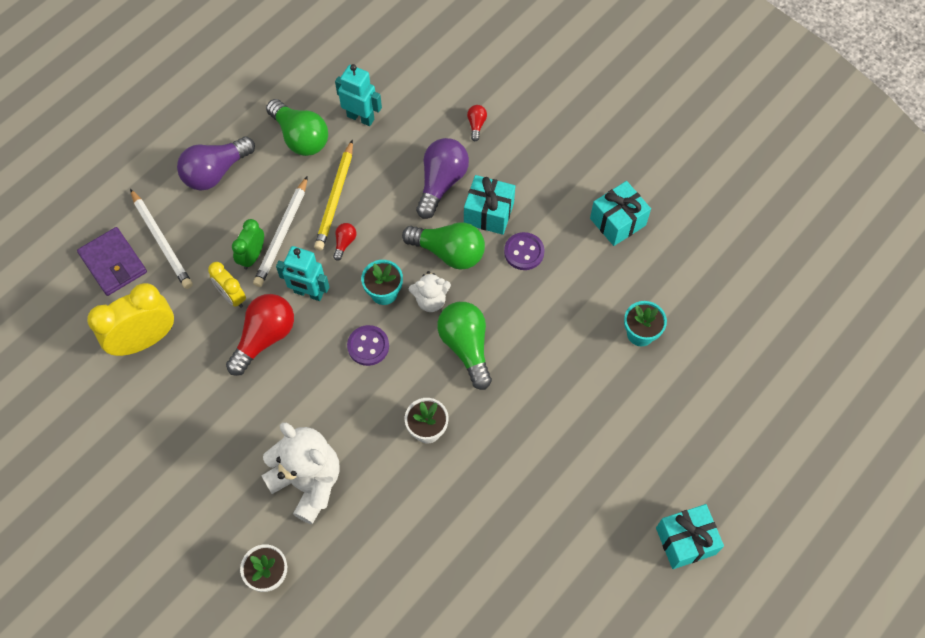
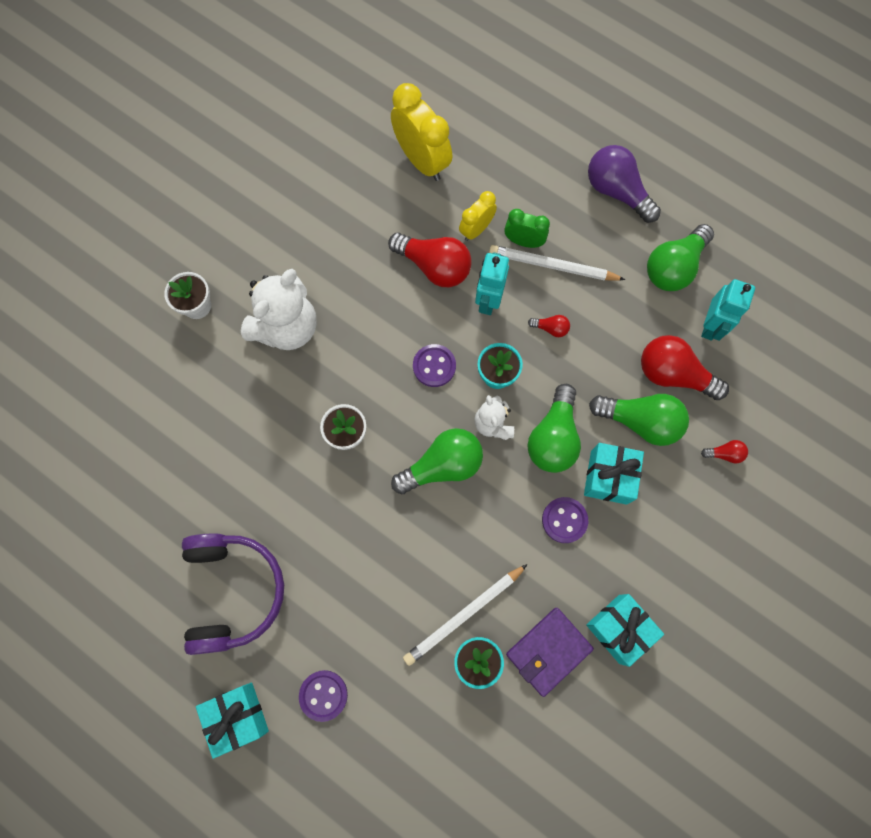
camera: 85 degrees right, 10 degrees up
purple wallet [77,227,147,296] -> purple wallet moved to [506,608,594,697]
white pencil [130,189,193,289] -> white pencil moved to [403,564,528,666]
yellow pencil [314,140,353,251] -> none
purple light bulb [416,138,469,219] -> green light bulb [589,394,689,446]
none -> purple headphones [182,534,284,655]
none -> purple button [299,670,348,722]
none -> red light bulb [641,335,729,400]

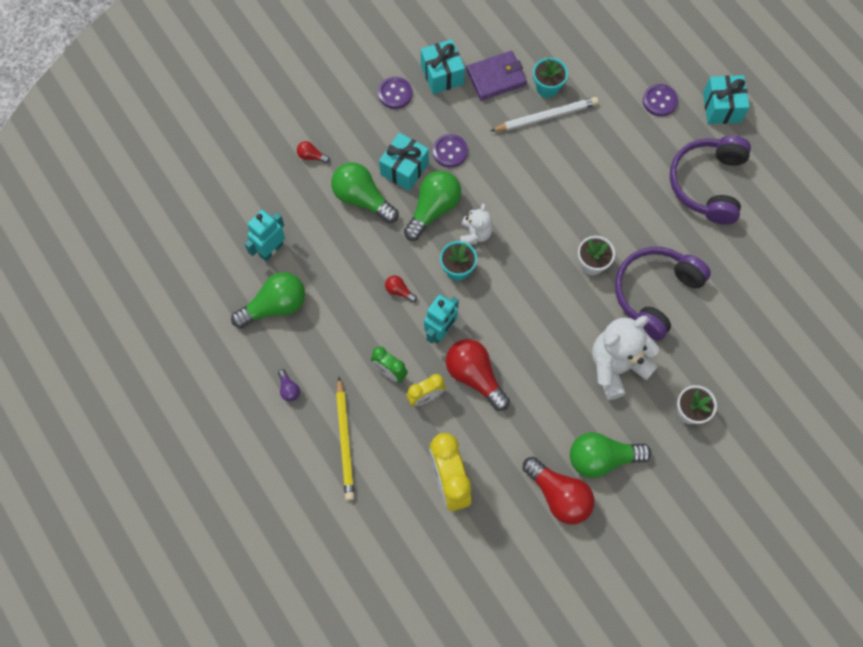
camera: 160 degrees left, 5 degrees down
green light bulb [391,428,483,494] -> green light bulb moved to [570,432,651,478]
purple button [413,344,456,387] -> purple button moved to [378,77,412,109]
white pencil [489,245,626,281] -> none
purple light bulb [588,145,661,223] -> purple light bulb [278,369,300,402], size x0.45
red light bulb [641,335,729,400] -> red light bulb moved to [523,457,595,525]
none -> yellow pencil [336,377,355,501]
none -> purple headphones [615,247,711,341]

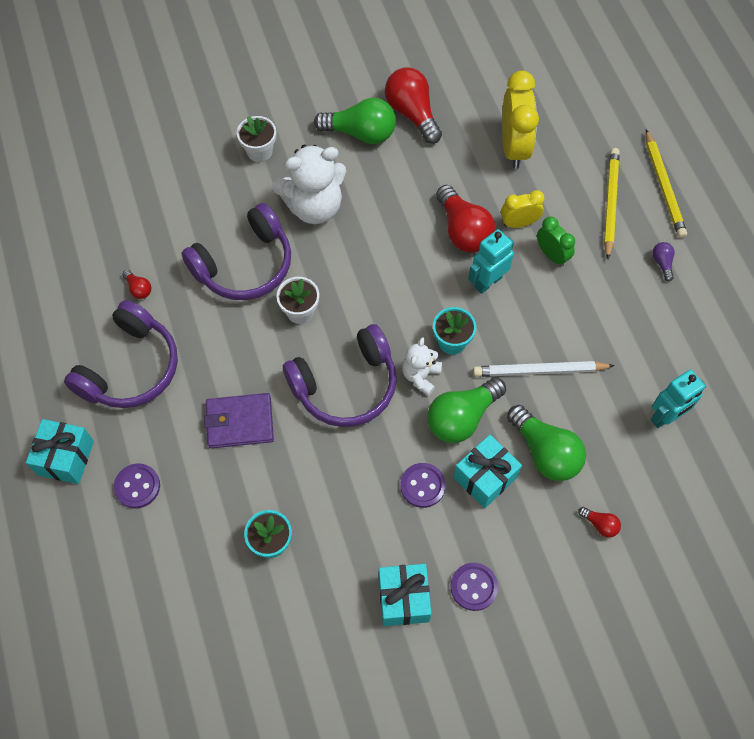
camera: 165 degrees left, 5 degrees down
green light bulb [231,272,305,328] -> none
red light bulb [385,276,417,303] -> red light bulb moved to [122,270,151,299]
purple wallet [466,51,527,101] -> purple wallet moved to [204,393,274,448]
white pencil [490,97,599,131] -> white pencil moved to [473,361,615,377]
none -> purple headphones [283,324,397,427]
none -> yellow pencil [646,129,687,238]

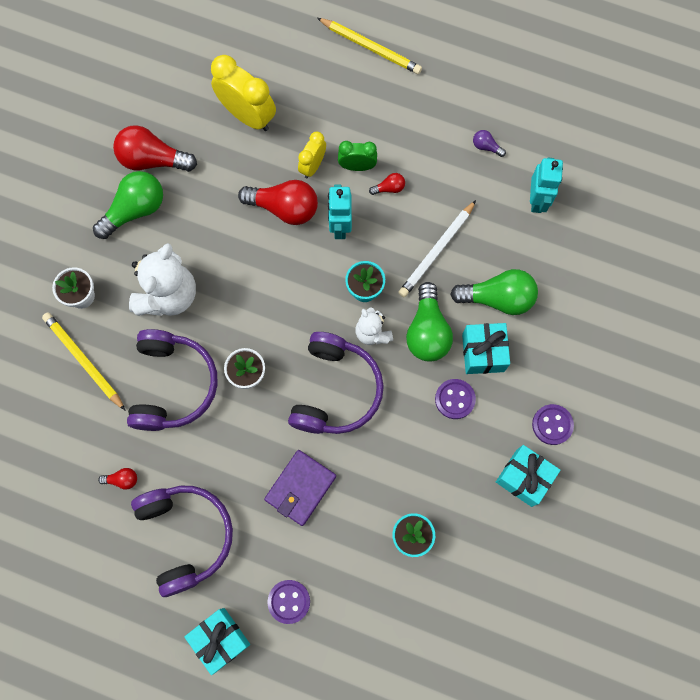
camera: 50 degrees left, 10 degrees up
red light bulb [578,507,621,538] -> red light bulb moved to [369,173,405,195]
yellow pencil [604,148,619,259] -> yellow pencil moved to [42,312,126,411]
purple light bulb [652,242,674,282] -> purple light bulb moved to [473,130,506,157]

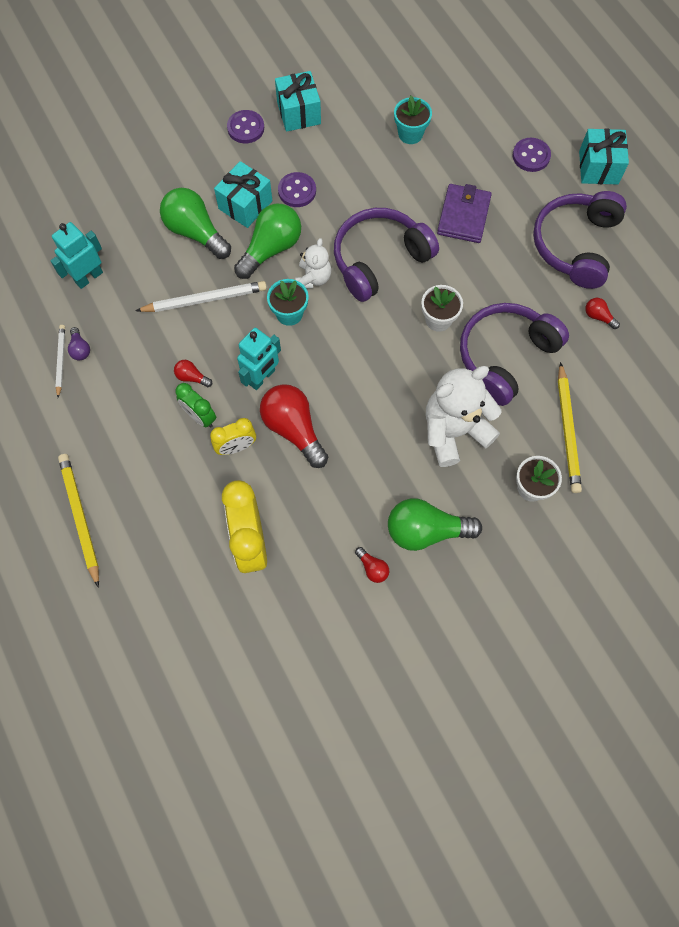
camera: 140 degrees left, 5 degrees down
red light bulb [113,125,197,172] -> red light bulb [355,547,389,583], size x0.45
purple wallet [264,450,336,526] -> purple wallet turned 60 degrees counterclockwise [437,184,492,243]
none -> white pencil [55,325,65,398]

